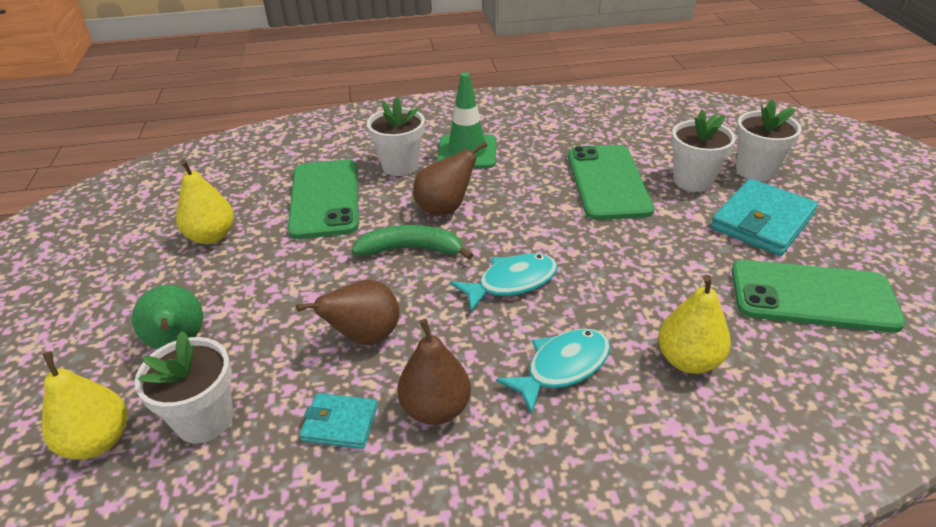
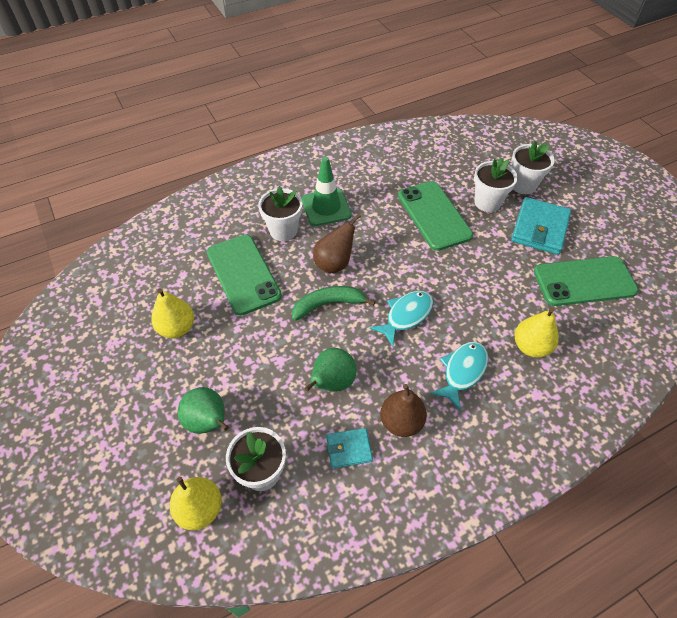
camera: 20 degrees left, 15 degrees up
brown pear [296,280,399,345] -> green pear [305,348,357,392]

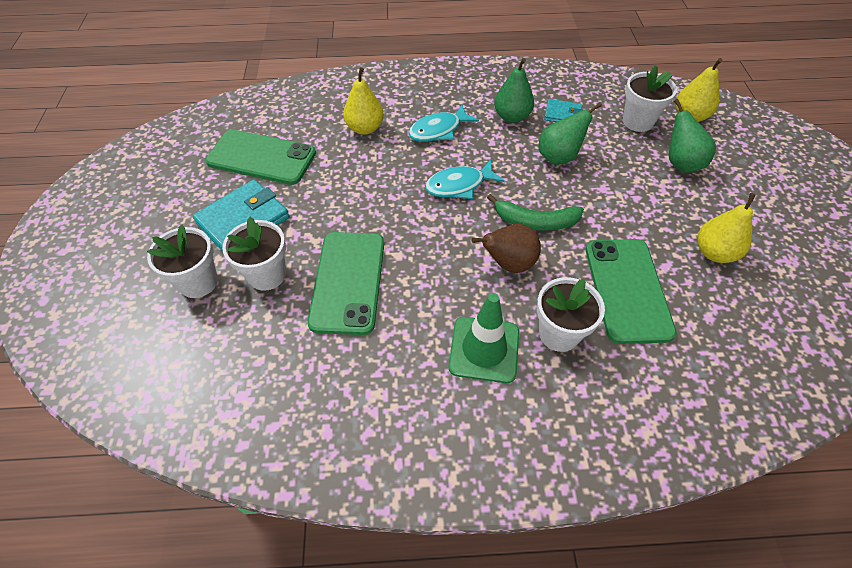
camera: 155 degrees left, 0 degrees up
brown pear [380,384,427,437] -> green pear [494,58,534,123]

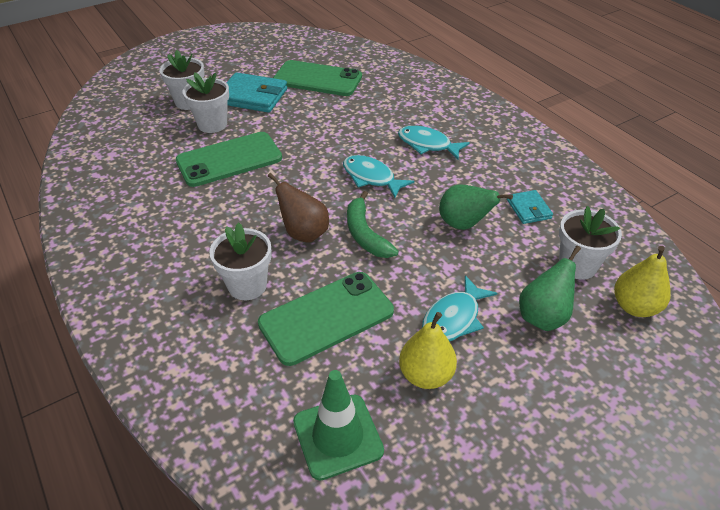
camera: 60 degrees right, 10 degrees down
green phone [205,129,316,185] -> green phone turned 60 degrees counterclockwise [273,60,362,96]
yellow pear [343,67,384,135] -> none
green traffic cone [448,293,519,383] -> green traffic cone moved to [293,370,384,481]
green pear [494,58,534,123] -> none
none -> turquoise fish [422,275,498,342]

